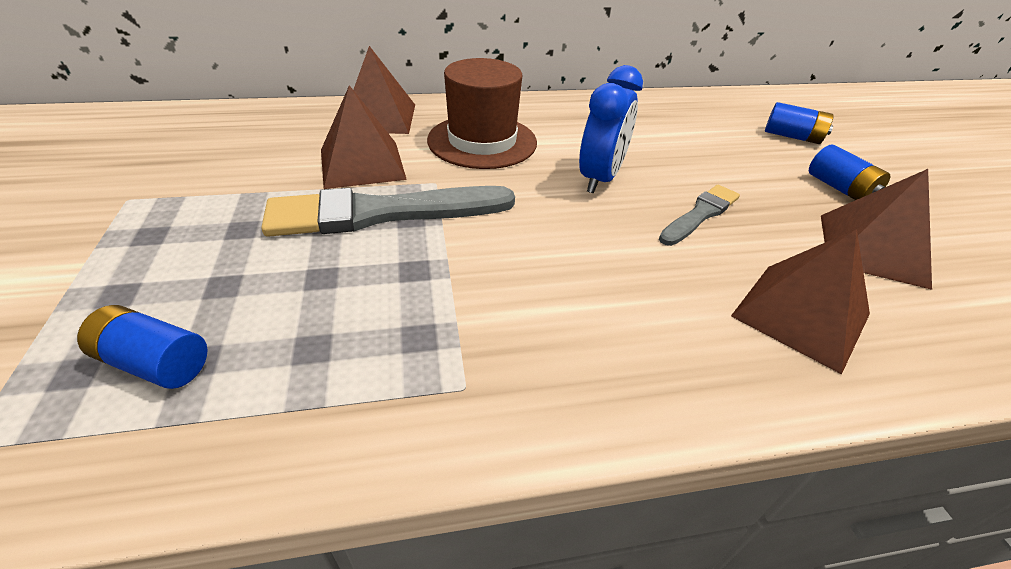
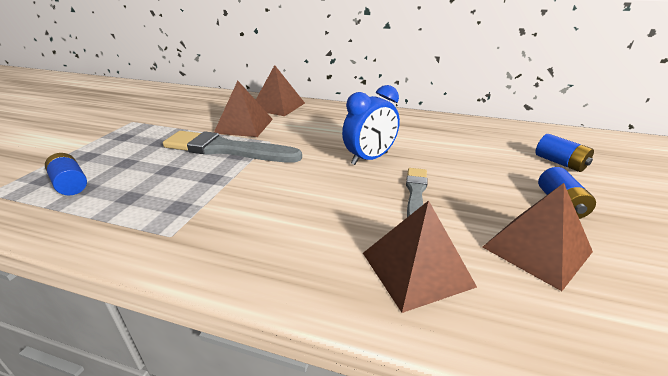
camera: 30 degrees right, 10 degrees down
brown hat [427,58,537,169] -> none
grey brush [659,185,740,246] -> grey brush turned 60 degrees counterclockwise [406,168,428,217]

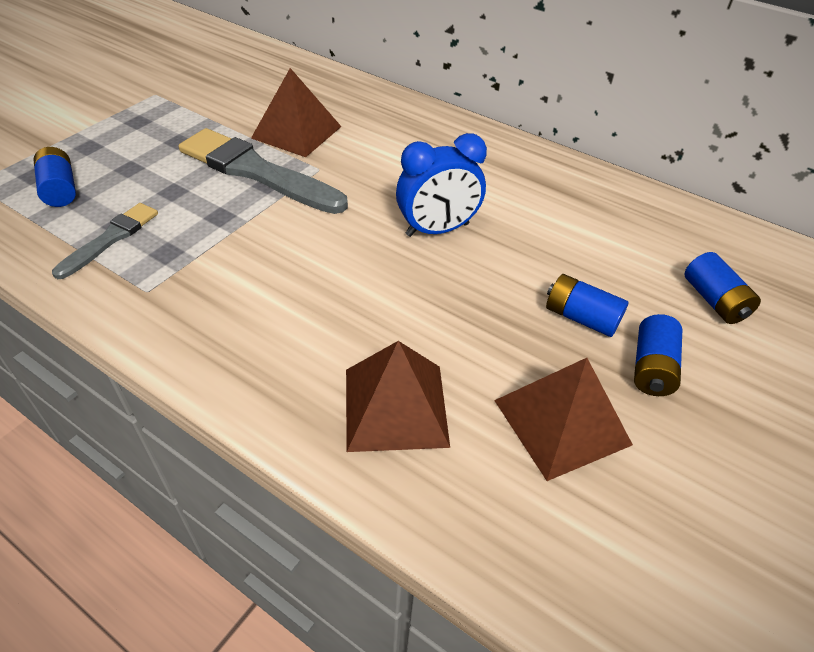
camera: 15 degrees right, 15 degrees up
brown pyramid [256,65,305,116] -> none
grey brush [406,168,428,217] -> grey brush moved to [52,203,158,279]
none -> blue battery [546,274,629,337]

